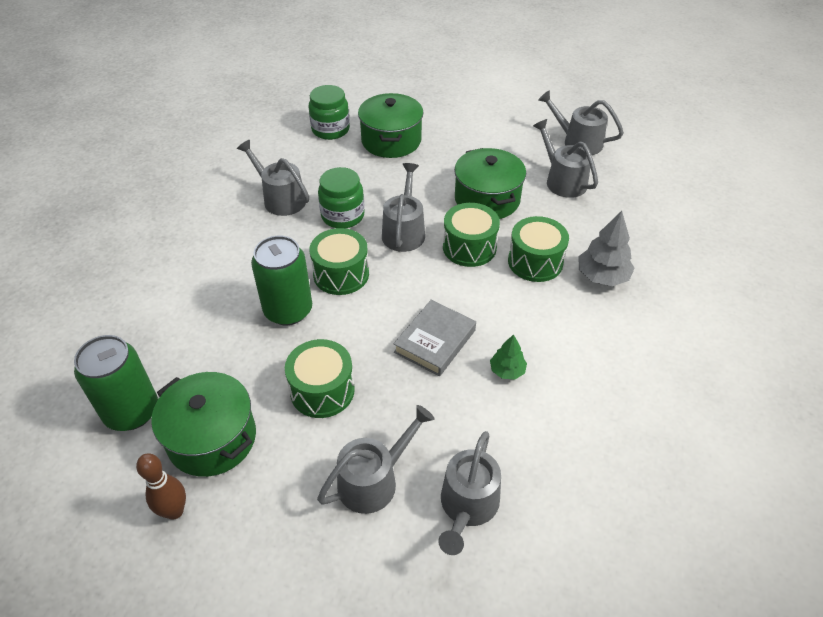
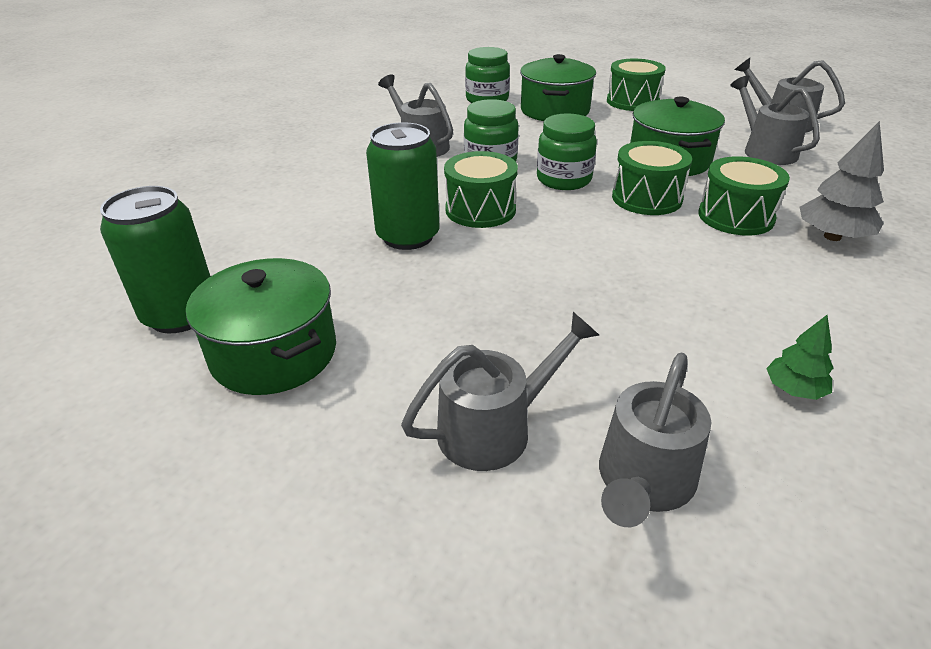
camera: 10 degrees right, 10 degrees down
brown bowling pin [136,453,186,520] -> none
green drum [285,339,355,418] -> green drum moved to [607,58,666,111]
grey watering can [382,163,425,252] -> green jar [537,113,597,190]
grey book [393,300,476,377] -> none
green tree [490,334,527,380] -> green tree moved to [766,315,833,400]

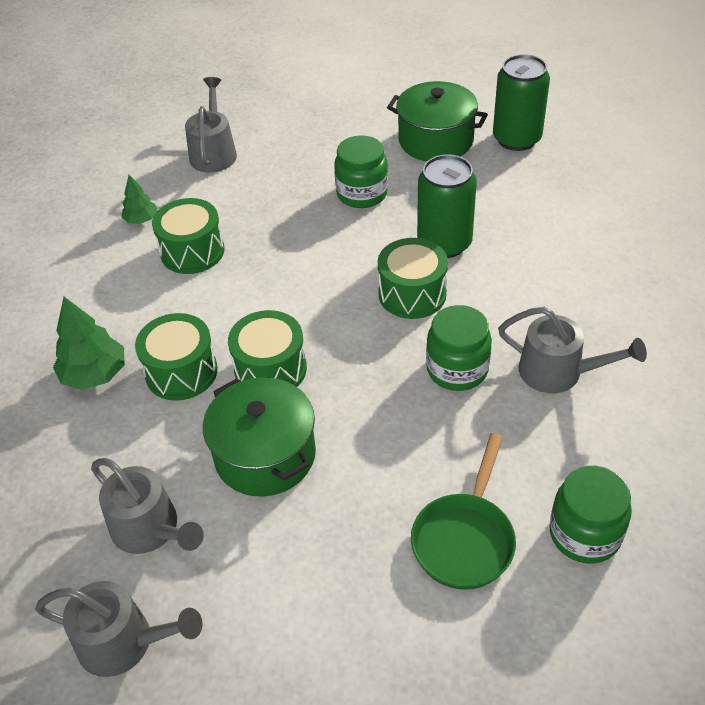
camera: 155 degrees right, 10 degrees up
grey watering can [401,312,599,471] -> none
green pot [520,54,596,121] -> green pan [411,433,516,590]
green jar [537,113,597,190] -> green jar moved to [334,135,388,208]
green drum [607,58,666,111] -> green drum moved to [152,198,224,274]
grey tree [800,121,884,241] -> green tree [53,297,125,390]

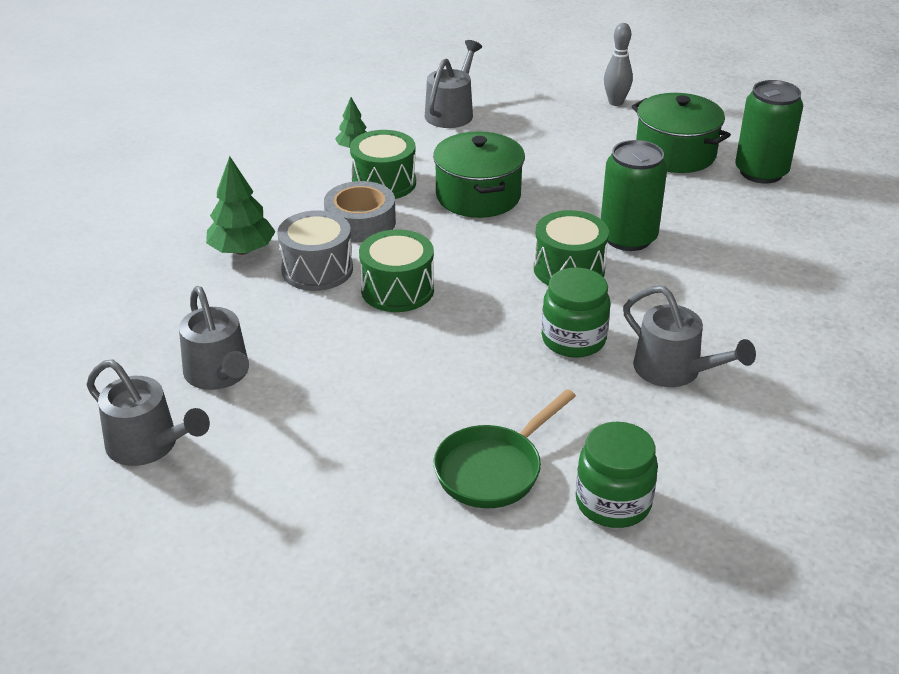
camera: 20 degrees right, 10 degrees down
green drum [135,313,218,401] -> grey drum [277,210,353,291]
green pot [203,377,316,497] -> green pot moved to [433,131,525,218]
green jar [334,135,388,208] -> none
none -> grey tape [324,181,396,242]
none -> grey bowling pin [604,23,633,106]

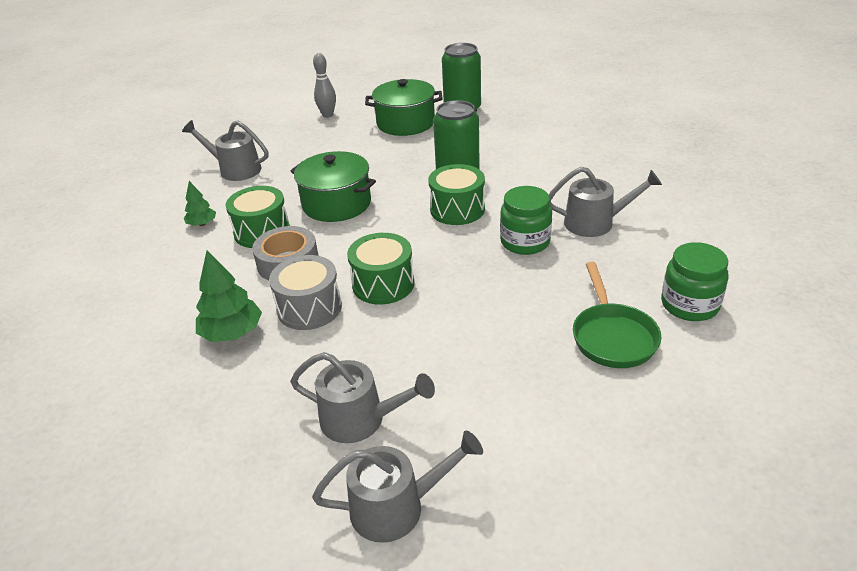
camera: 45 degrees left, 0 degrees up
grey watering can [425,40,482,128] -> grey watering can turned 45 degrees counterclockwise [182,120,268,181]

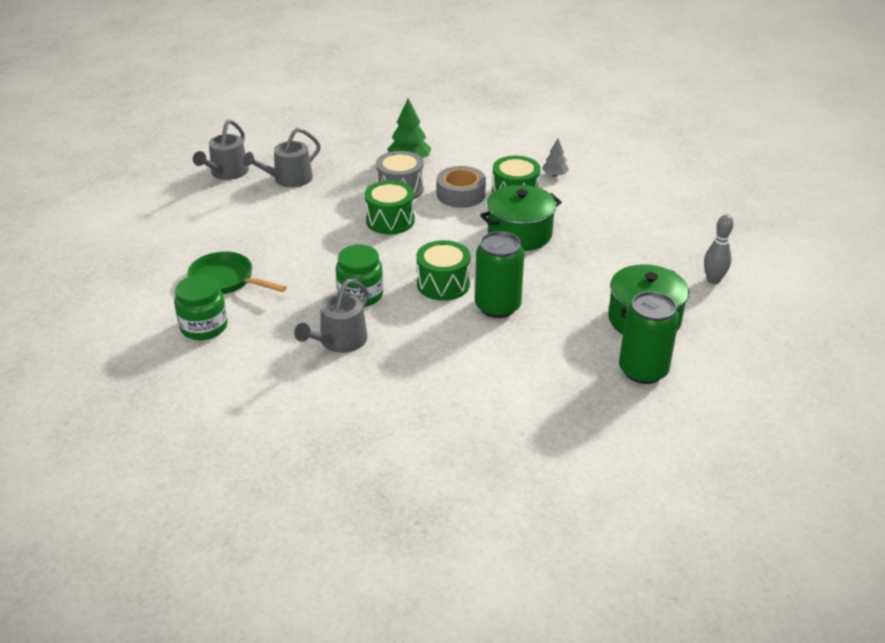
camera: 120 degrees right, 0 degrees up
grey watering can [182,120,268,181] -> none
green tree [184,181,216,226] -> grey tree [542,139,569,177]

